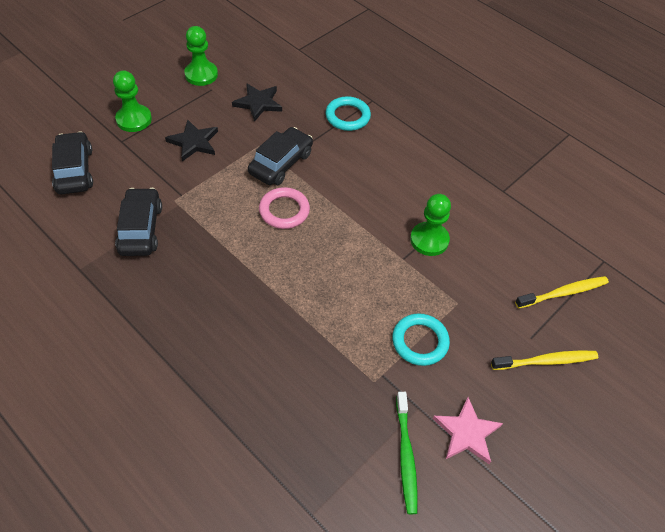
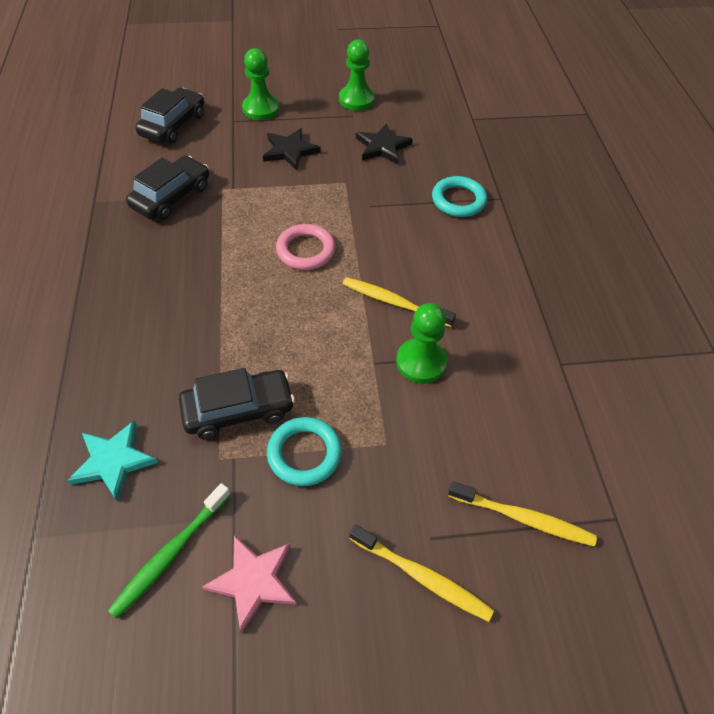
camera: 40 degrees right, 0 degrees up
black car [248,127,313,185] -> black car moved to [179,368,295,439]
none -> turquoise star [67,421,158,502]
none -> yellow toothbrush [343,277,456,327]

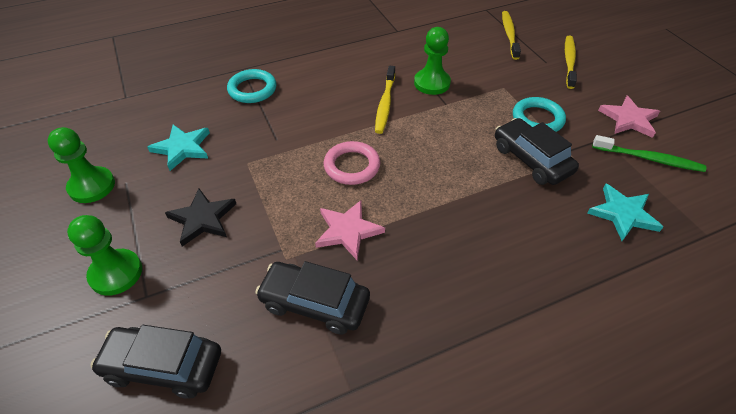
camera: 105 degrees left, 5 degrees down
black star [356,123,413,164] -> turquoise star [147,125,210,171]
none -> pink star [315,200,385,260]

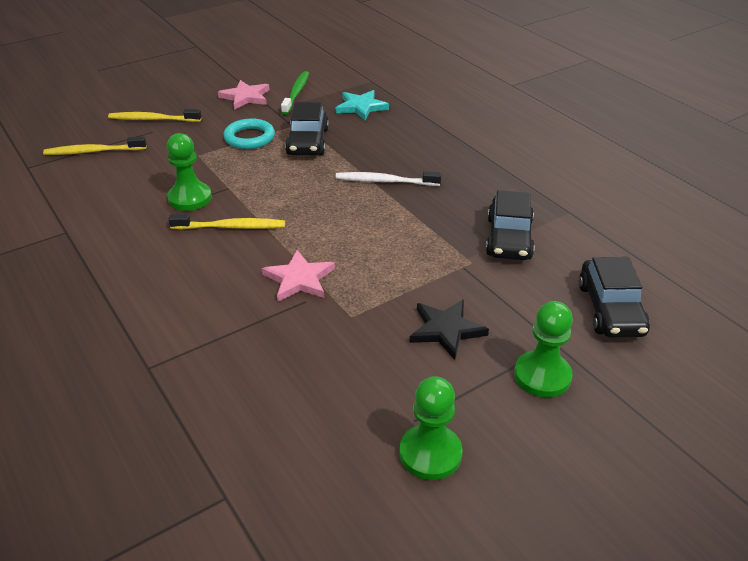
camera: 100 degrees left, 10 degrees down
turquoise star [147,125,210,171] -> none
turquoise ring [227,69,277,103] -> none
pink star [315,200,385,260] -> pink star moved to [262,250,335,302]
pink ring [324,141,380,185] -> none
black car [495,118,579,185] -> black car turned 45 degrees counterclockwise [285,102,329,155]
none -> white toothbrush [335,171,441,186]

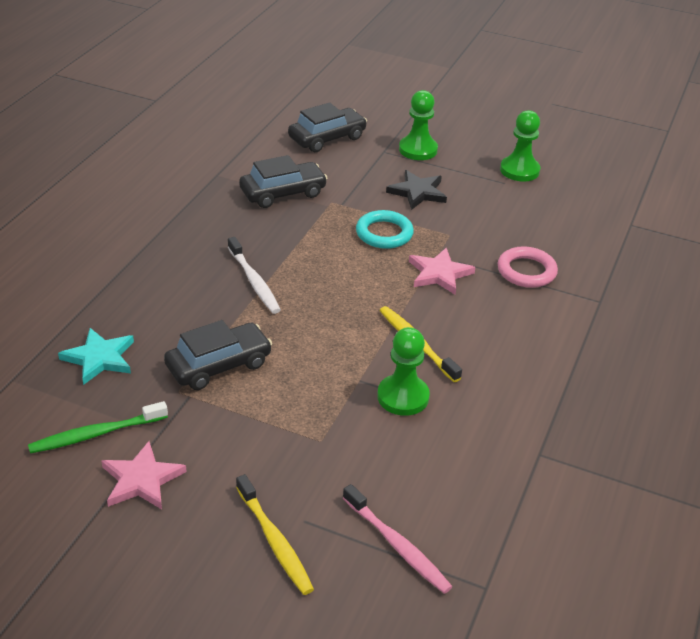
camera: 125 degrees left, 0 degrees up
yellow toothbrush [43,136,146,155] -> pink toothbrush [343,484,453,594]
turquoise ring [223,118,275,149] -> turquoise ring moved to [356,210,414,249]
none -> pink ring [498,246,558,288]

